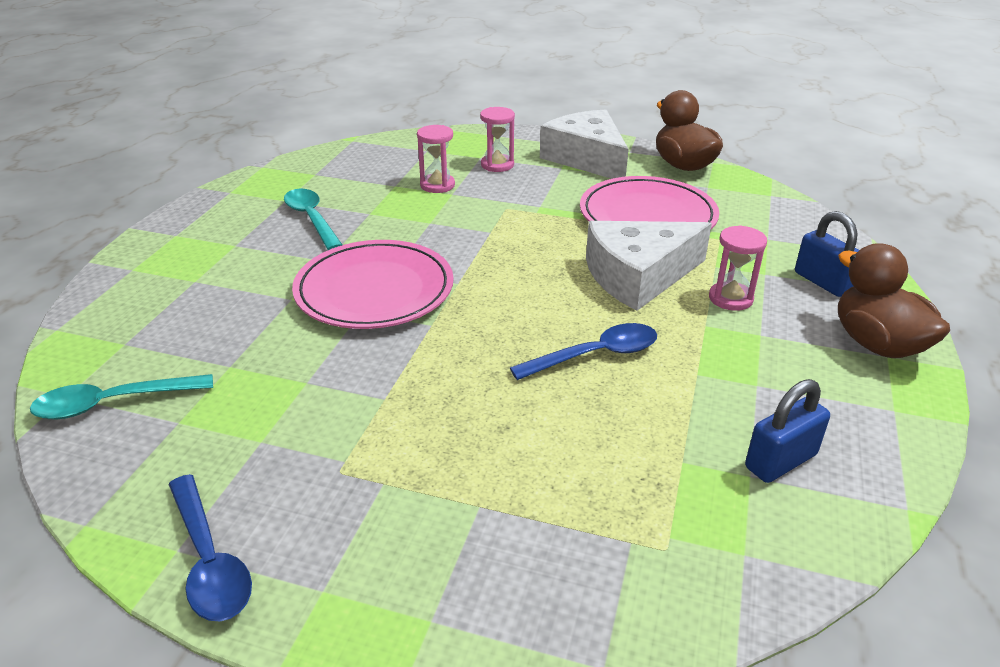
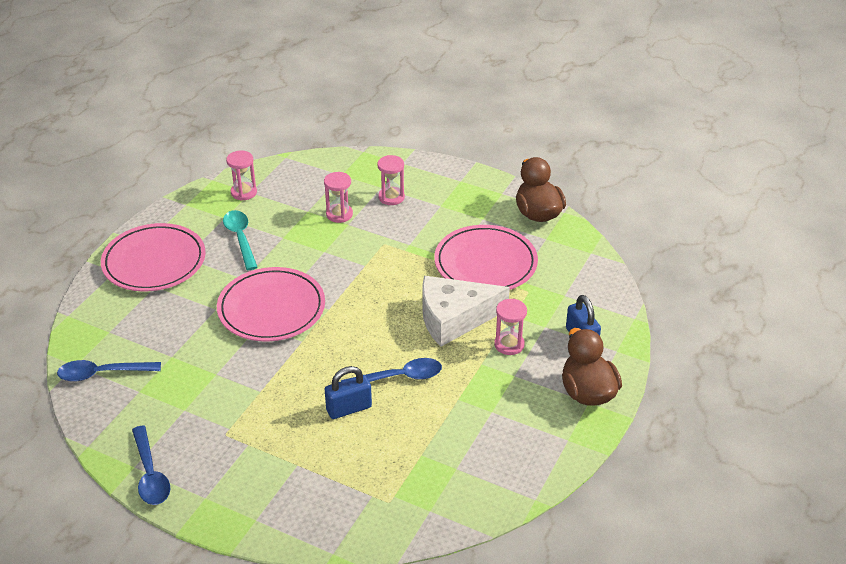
camera: 10 degrees right, 5 degrees up
turquoise spoon [30,374,213,420] -> blue spoon [57,360,161,382]
white cheese [540,110,629,179] -> none
blue padlock [745,379,830,483] -> blue padlock moved to [325,366,372,419]
none -> pink plate [101,223,206,292]
none -> pink hourglass [226,150,257,201]

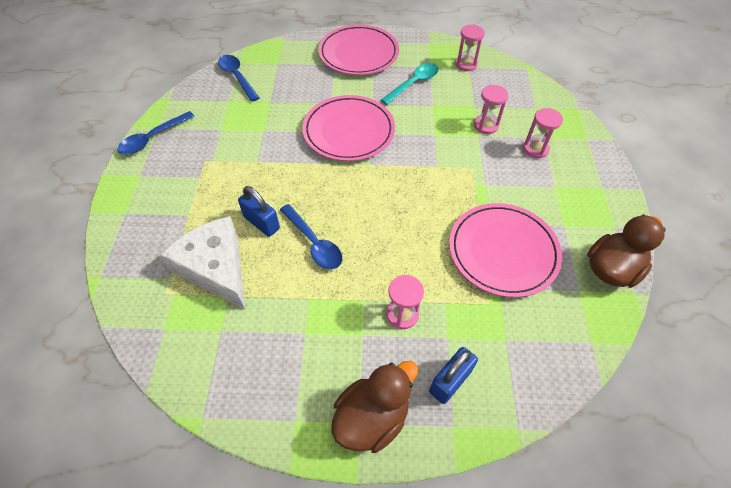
camera: 65 degrees right, 15 degrees up
white cheese [422,276,510,347] -> white cheese moved to [160,216,245,309]

